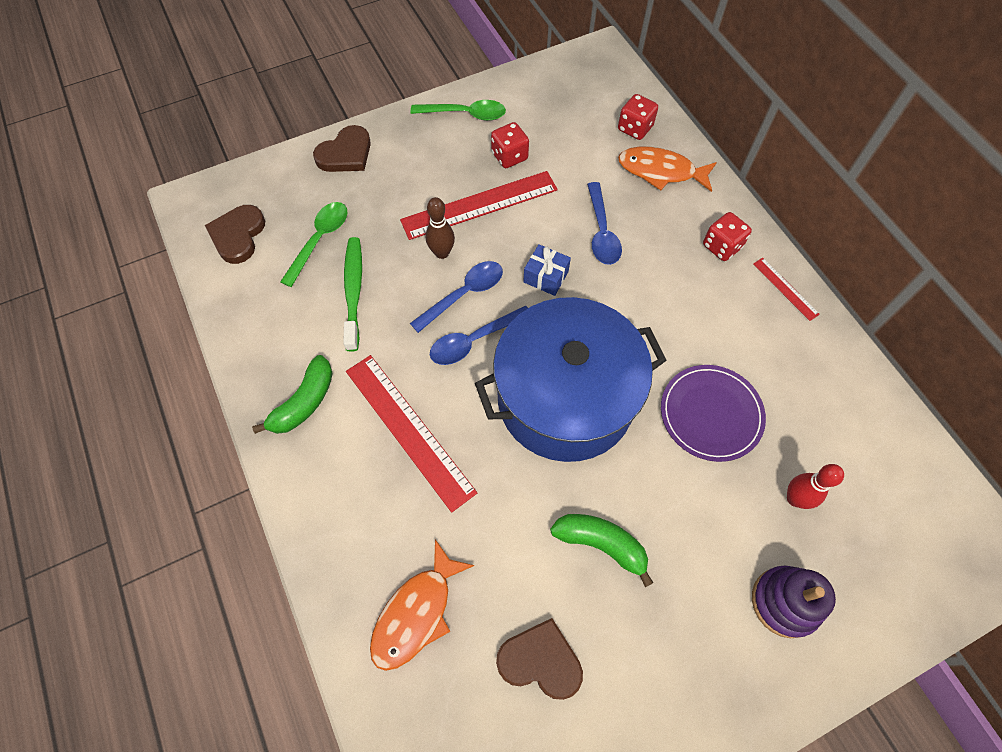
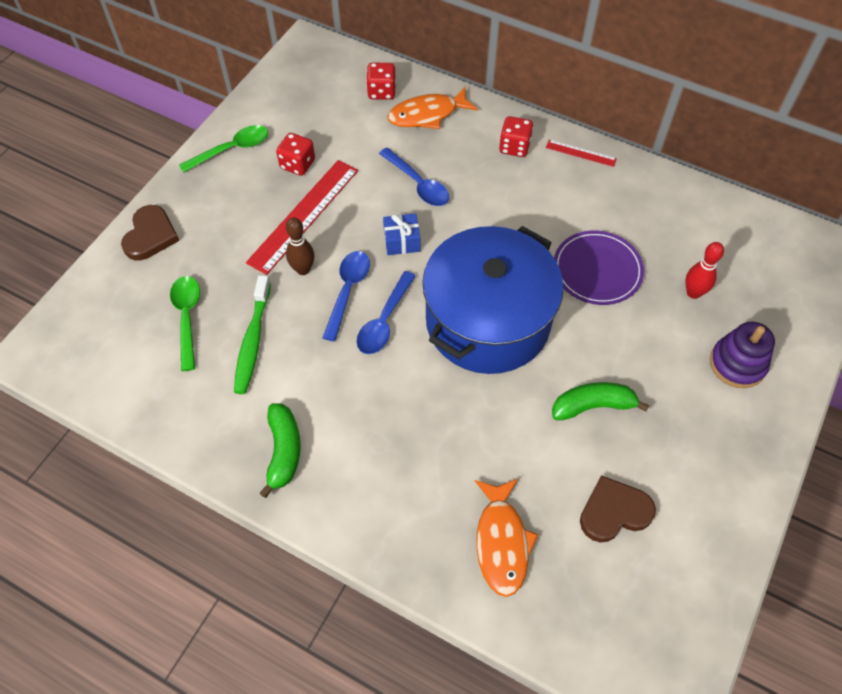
camera: 35 degrees left, 5 degrees down
brown heart [205,205,265,264] -> none
green toothbrush [343,237,362,352] -> green toothbrush turned 135 degrees counterclockwise [234,275,271,394]
red ruler [346,355,477,512] -> none

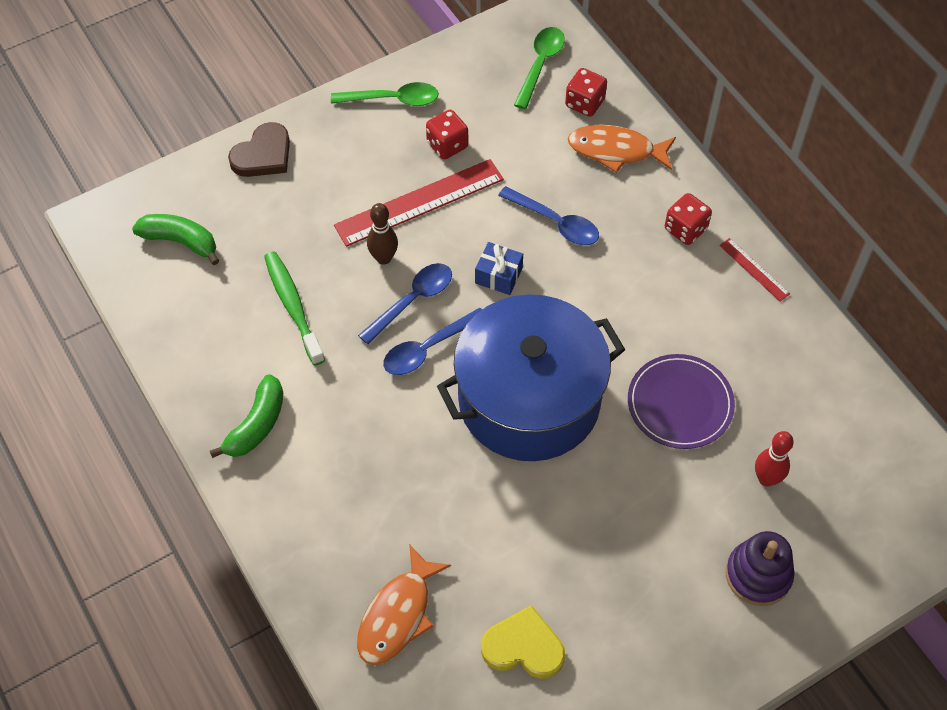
camera: 30 degrees right, 0 degrees up
green spoon [170,276,200,371] -> green spoon moved to [514,27,565,109]
green toothbrush [234,275,271,394] -> green toothbrush turned 120 degrees clockwise [264,251,325,366]
blue spoon [379,148,449,206] -> blue spoon turned 45 degrees counterclockwise [498,186,599,245]
green banana [552,382,649,420] -> green banana moved to [132,214,219,265]
brown heart [580,475,656,542] -> yellow heart [481,605,565,679]

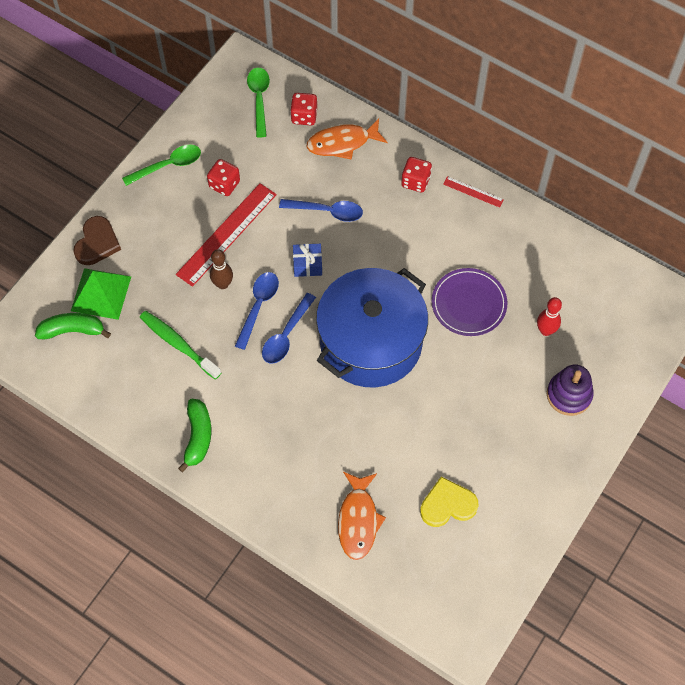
camera: 25 degrees left, 5 degrees up
none -> green pyramid [71,268,131,320]

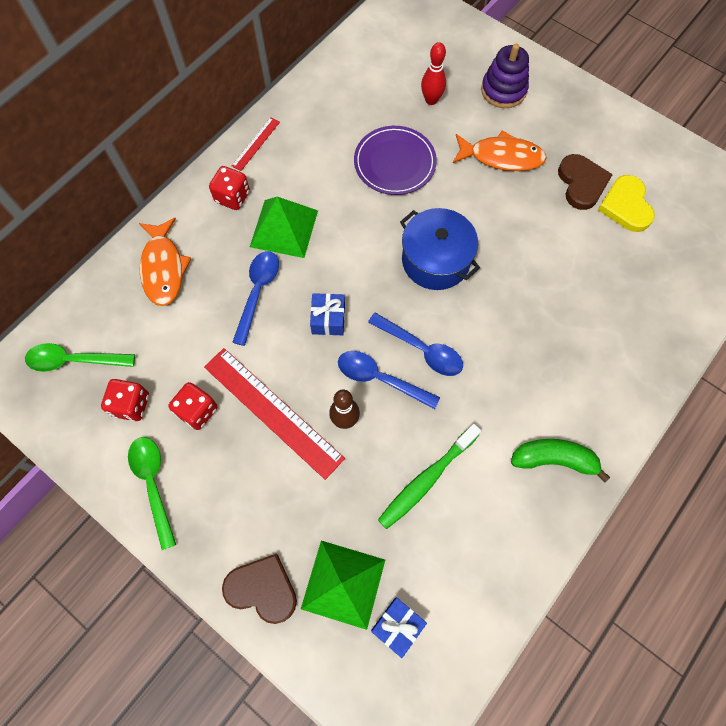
camera: 85 degrees left, 5 degrees up
green banana [35,313,111,339] -> blue gift [371,598,427,658]
red dice [290,93,317,125] -> red dice moved to [101,379,149,421]
blue pot [316,268,428,387] -> blue pot [400,208,480,290], size x0.59
orange fish [338,472,386,560] -> orange fish moved to [453,130,546,171]
none -> green pyramid [250,197,318,258]
none -> brown heart [558,154,613,210]

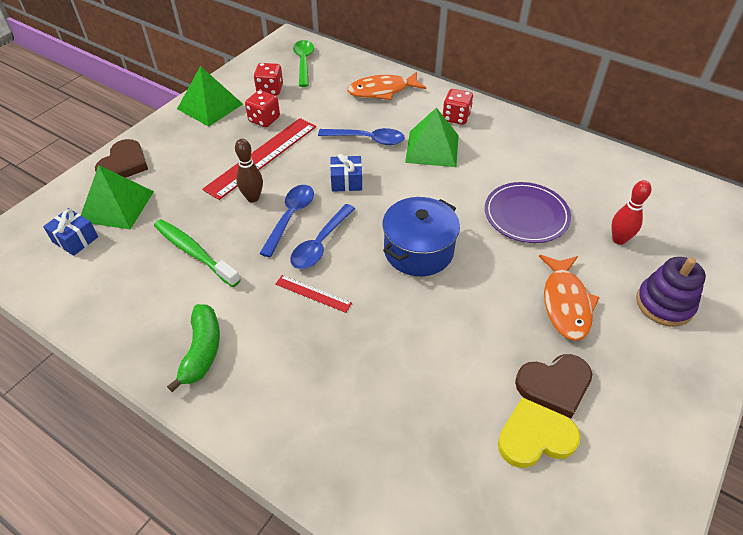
camera: 85 degrees right, 20 degrees down
green spoon [128,437,176,550] -> green pyramid [177,66,243,127]
red ruler [232,117,280,171] -> red ruler moved to [275,275,352,313]

